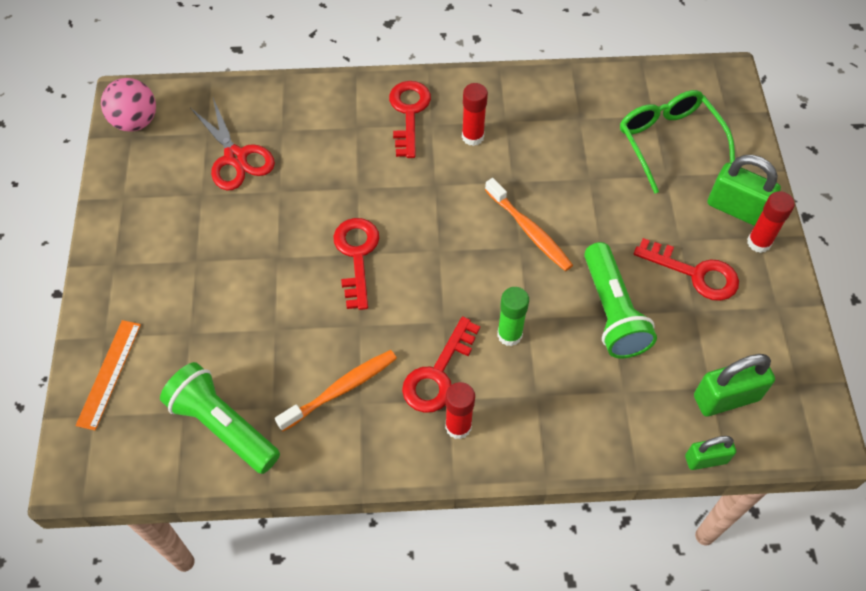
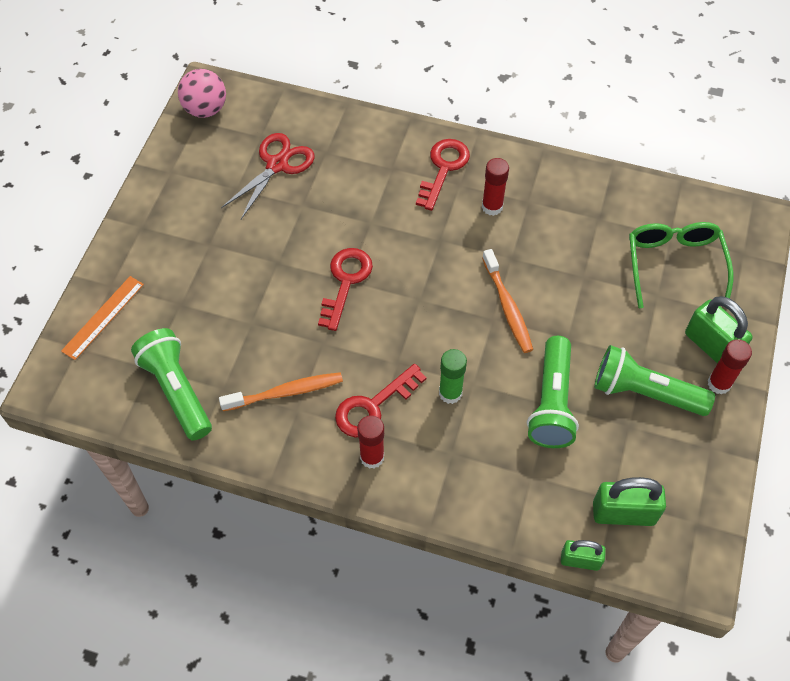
camera: 20 degrees right, 0 degrees up
red scissors [191,98,275,191] -> red scissors turned 135 degrees counterclockwise [221,133,315,219]
red key [634,238,739,301] -> green flashlight [594,345,715,416]

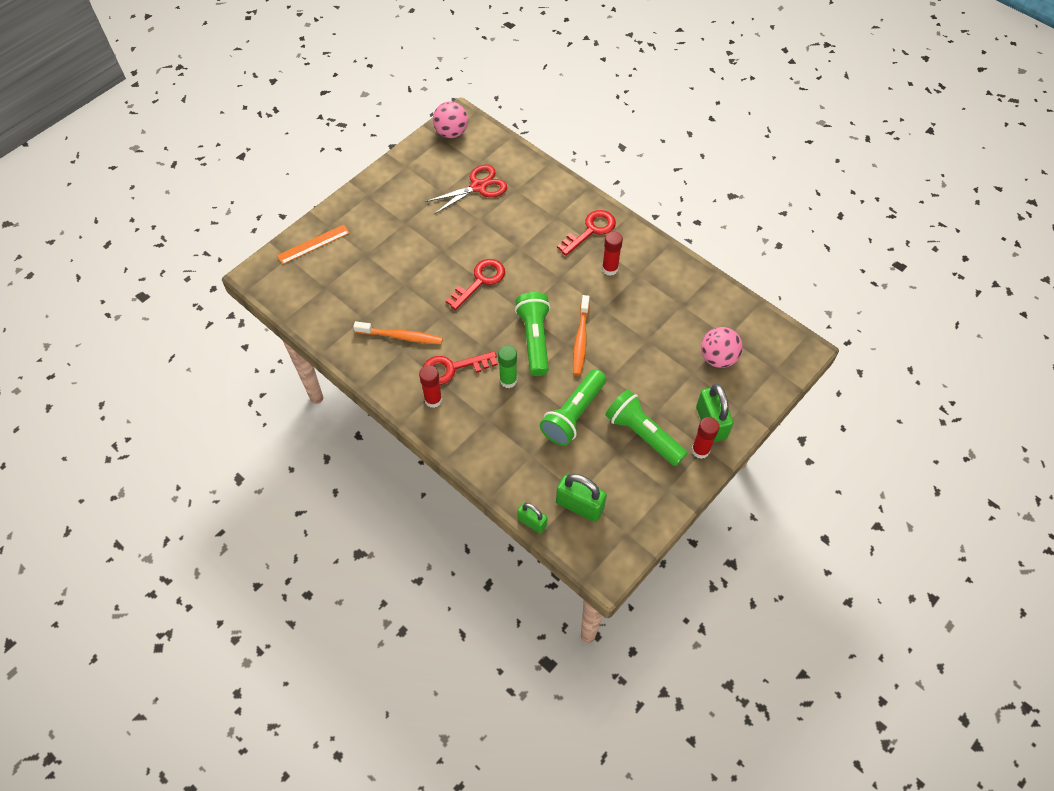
camera: 25 degrees right, 0 degrees up
green flashlight [131,328,212,440] -> green flashlight moved to [515,292,550,376]
green glasses [629,222,733,308] -> pink ball [701,327,743,368]

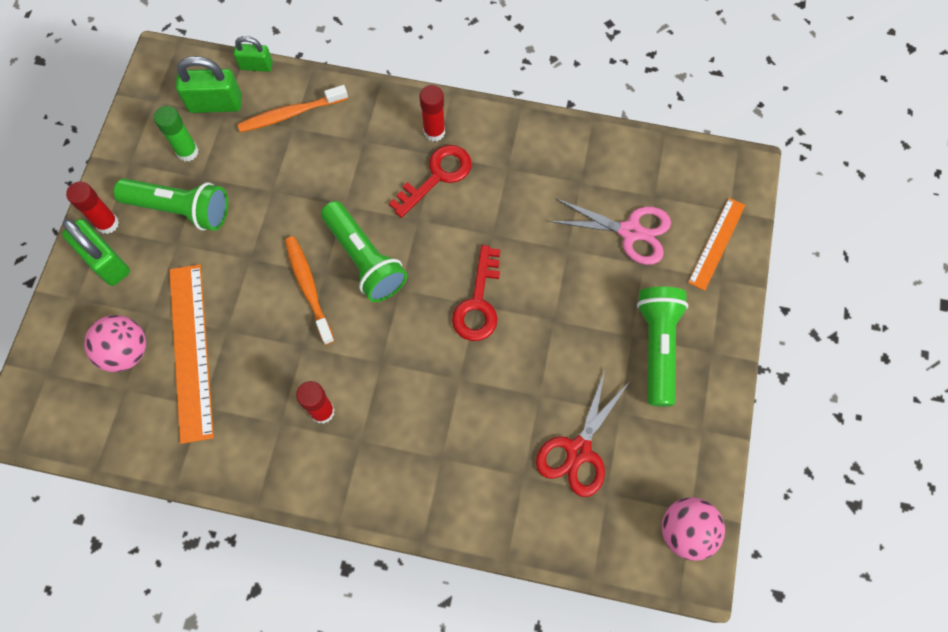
camera: 150 degrees right, 10 degrees up
orange toothbrush [353,321,443,344] -> orange toothbrush moved to [237,85,348,132]
green glue stick [498,345,517,388] -> green glue stick moved to [154,106,199,161]
green flashlight [540,369,606,446] -> green flashlight moved to [637,287,688,407]
red key [557,210,616,256] -> none
none -> orange ruler [169,264,214,444]
none -> pink scissors [549,198,671,265]

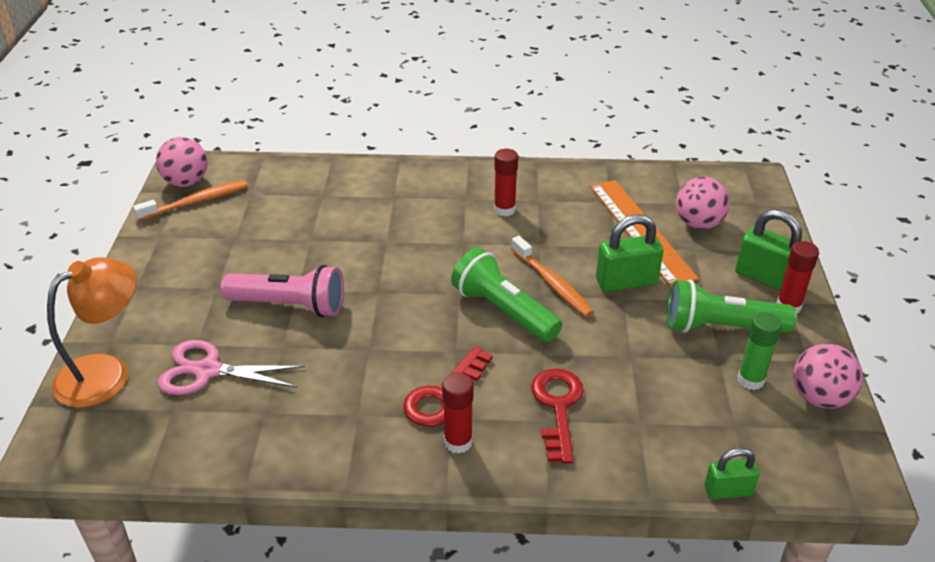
camera: 170 degrees right, 30 degrees down
green padlock [176,56,242,113] -> green padlock moved to [596,214,663,292]
orange toothbrush [237,85,348,132] -> orange toothbrush moved to [133,180,248,221]
red key [452,245,501,341] -> red key moved to [531,369,584,464]
red scissors [536,370,629,497] -> none
green flashlight [637,287,688,407] -> none
orange ruler [688,198,745,291] -> orange lamp [47,257,137,408]
none -> pink flashlight [221,265,344,317]
none -> pink ball [793,343,863,408]

